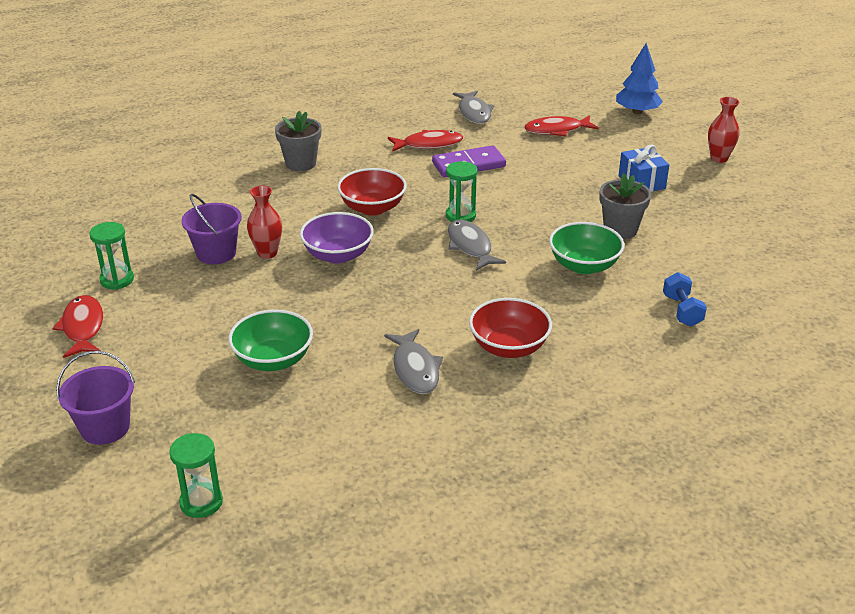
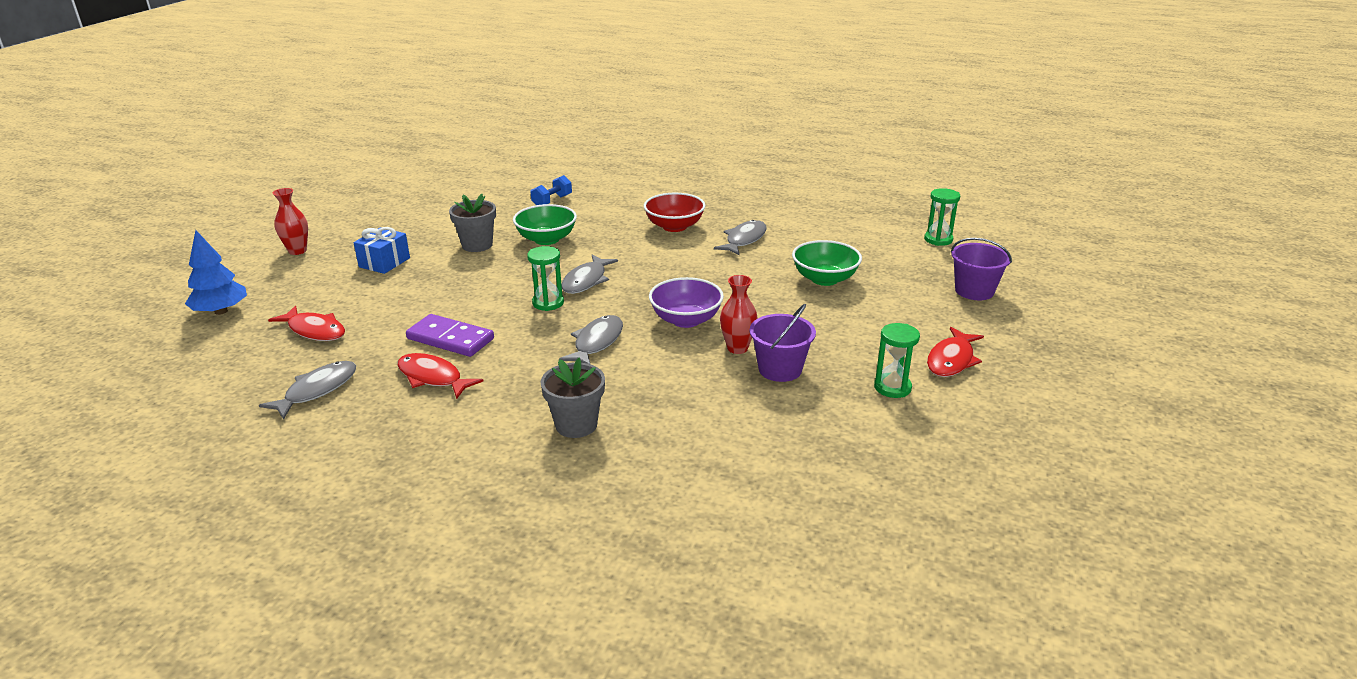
camera: 135 degrees left, 5 degrees down
red bowl [337,168,407,216] -> grey fish [559,315,623,364]

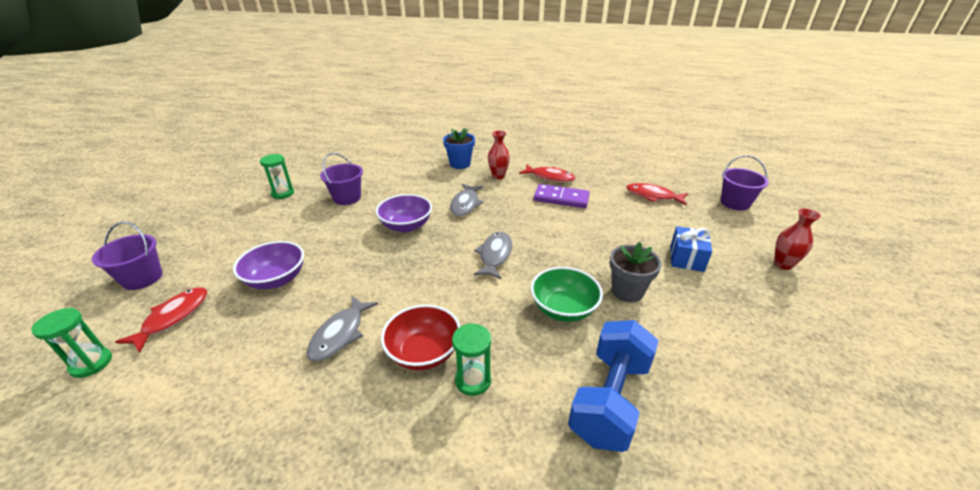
camera: 170 degrees right, 5 degrees up
blue tree [185,230,247,315] -> purple bucket [721,155,769,211]
grey fish [259,361,356,420] -> none
green hourglass [527,246,564,311] -> green hourglass moved to [452,323,491,396]
blue dumbbell [530,175,572,205] -> blue dumbbell [568,320,659,452], size x1.95
grey flower pot [540,358,605,438] -> blue flower pot [443,128,475,169]
red vase [720,275,757,354] -> red vase moved to [488,131,510,179]
green bowl [792,240,862,286] -> purple bowl [233,241,304,289]
red fish [927,327,984,377] -> red fish moved to [115,287,207,353]

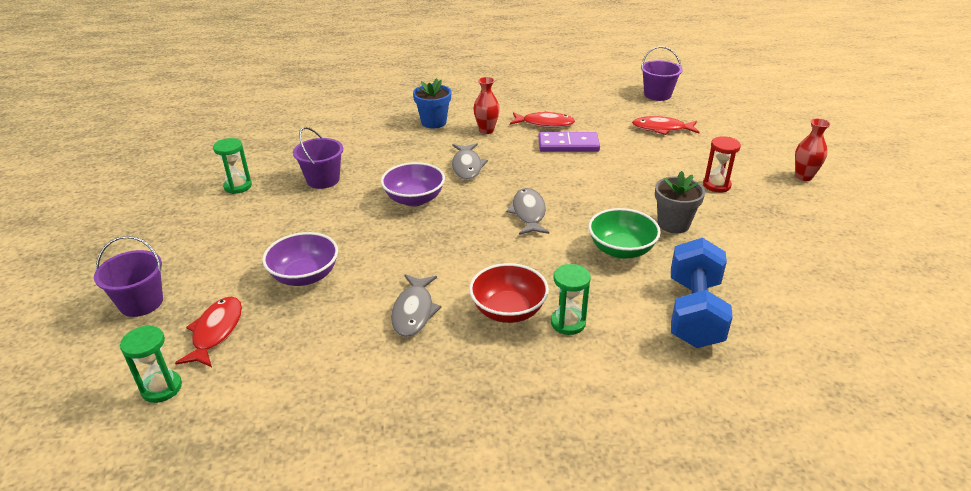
camera: 15 degrees left, 0 degrees up
blue gift [670,226,712,272] -> red hourglass [703,136,741,192]
purple bucket [721,155,769,211] -> purple bucket moved to [641,46,682,101]

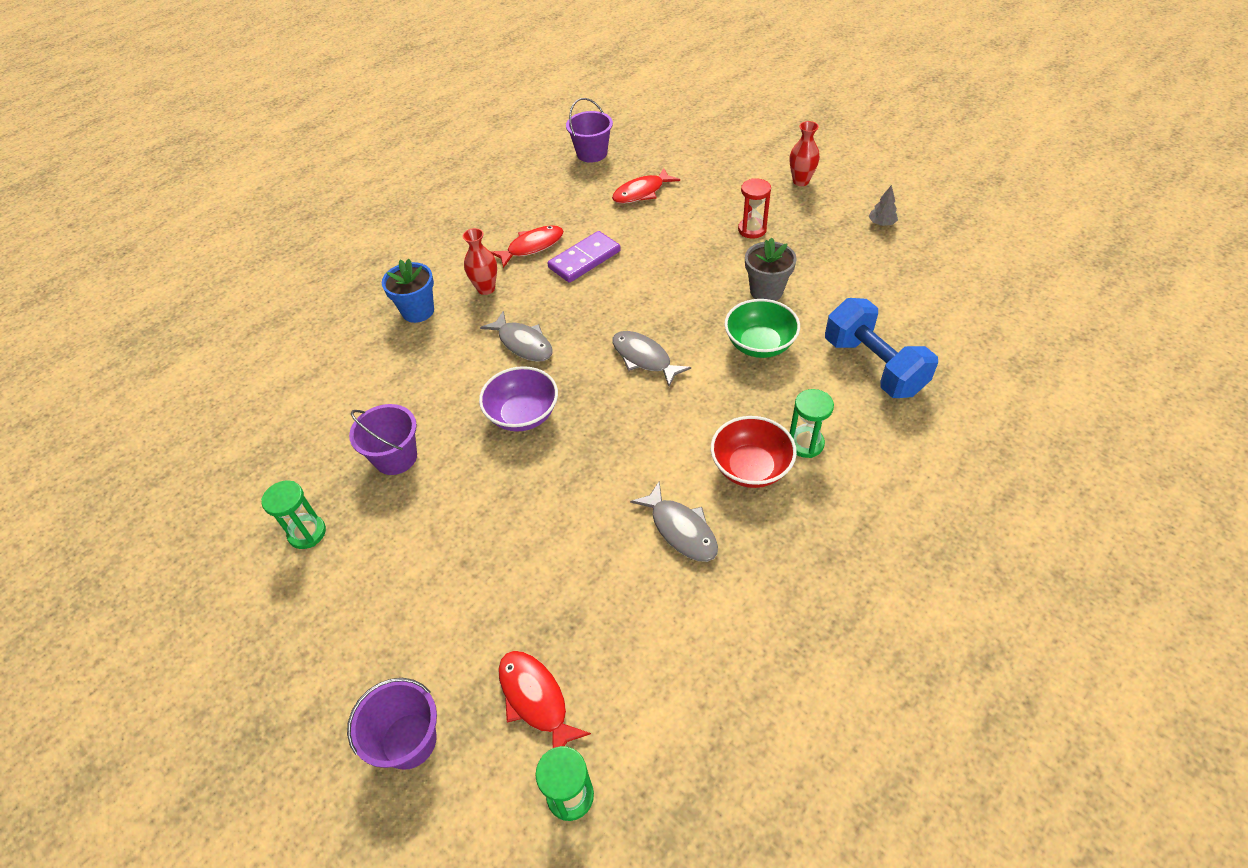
camera: 40 degrees left, 15 degrees up
purple bowl [262,232,338,286] -> none
none -> grey tree [869,185,898,226]

